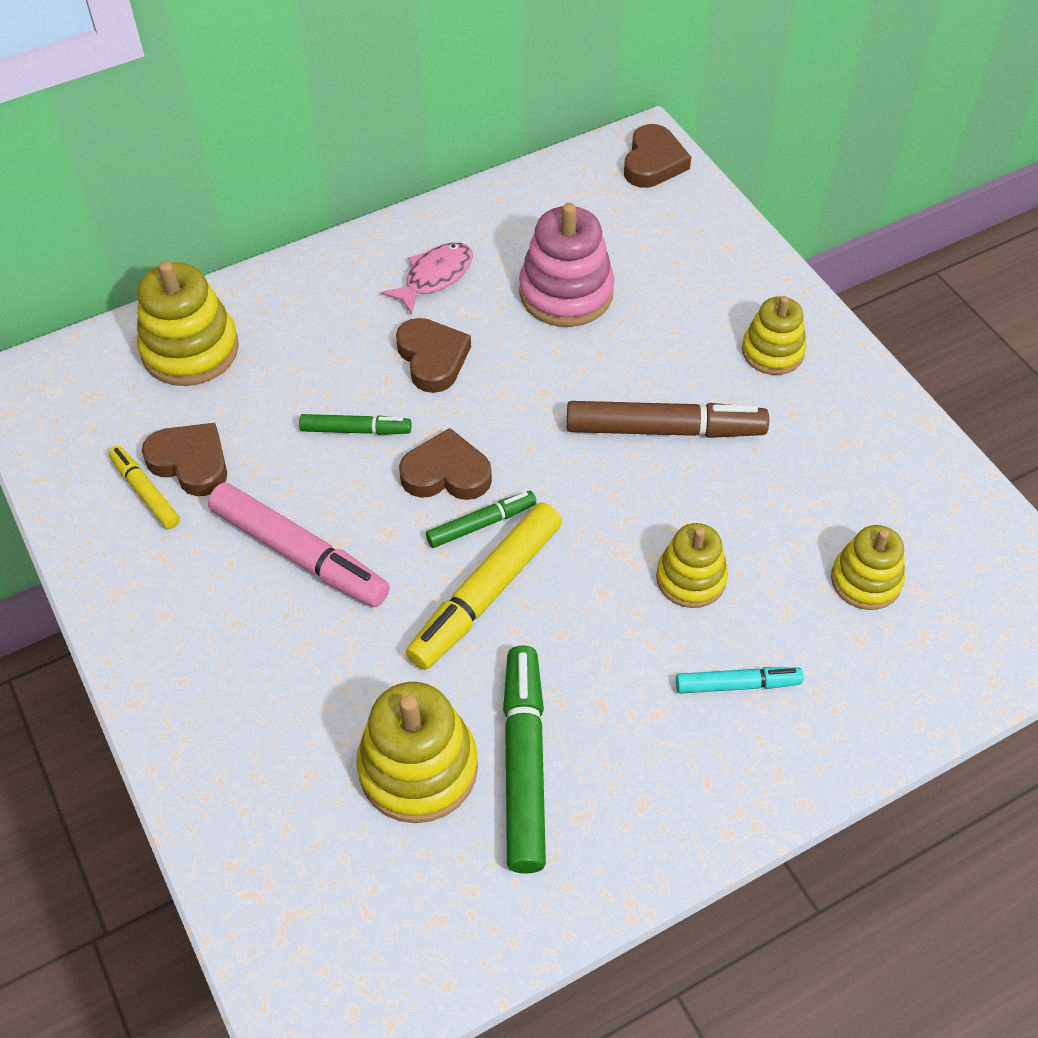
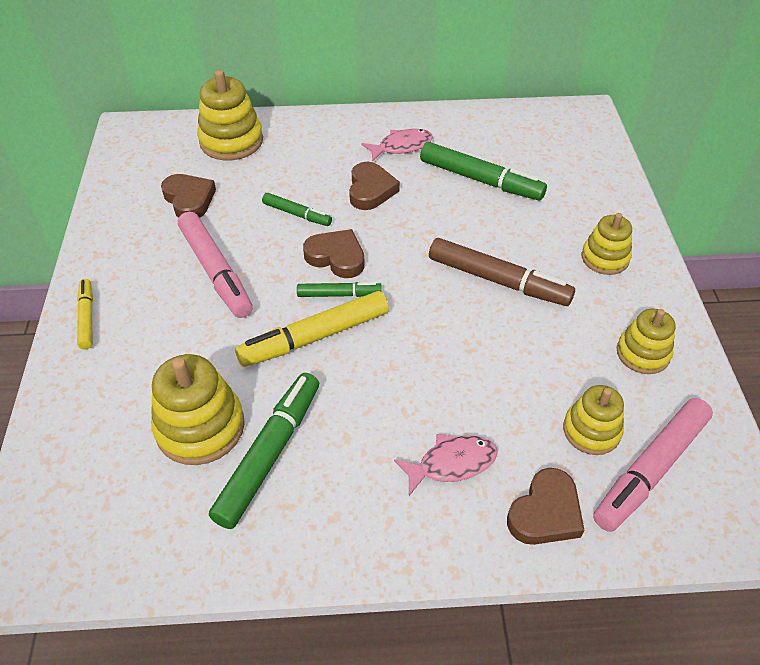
camera: 25 degrees right, 5 degrees down
yellow marker [109,446,180,529] -> yellow marker moved to [77,279,93,349]
pink stacking toy [519,203,614,327] -> green marker [420,142,547,200]
brown heart [624,124,691,188] -> brown heart moved to [507,468,584,545]
yellow stacking toy [656,523,728,608] -> yellow stacking toy moved to [617,309,676,374]
turquoise marker [676,667,803,694] -> pink fish [394,434,498,496]
none -> pink marker [593,398,713,532]

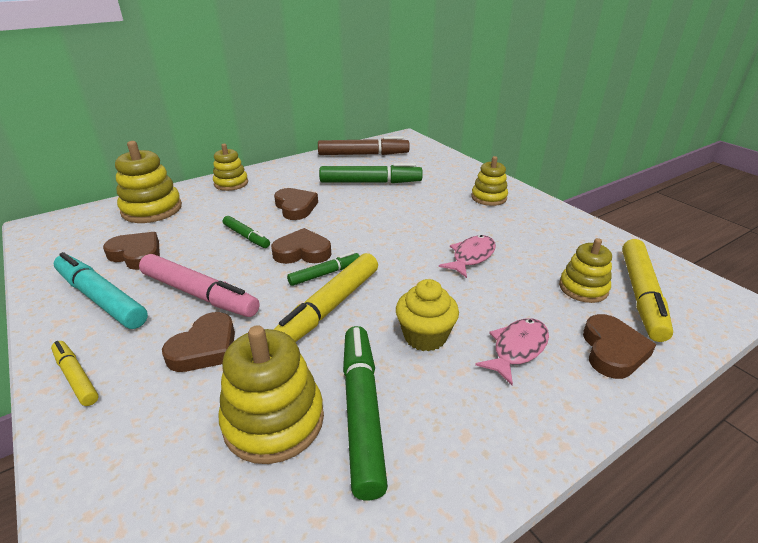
camera: 30 degrees left, 15 degrees down
green marker [262,193,332,226] -> green marker turned 45 degrees clockwise [223,216,270,248]
pink fish [361,129,433,162] -> pink fish moved to [439,235,496,278]
brown marker [429,238,575,306] -> brown marker moved to [318,136,410,155]
pink marker [593,398,713,532] -> yellow marker [622,239,673,342]
yellow stacking toy [617,309,676,374] -> yellow stacking toy moved to [213,144,248,191]
none -> turquoise marker [54,252,148,329]
none -> brown heart [162,312,235,372]
none -> yellow cupcake [396,279,459,352]

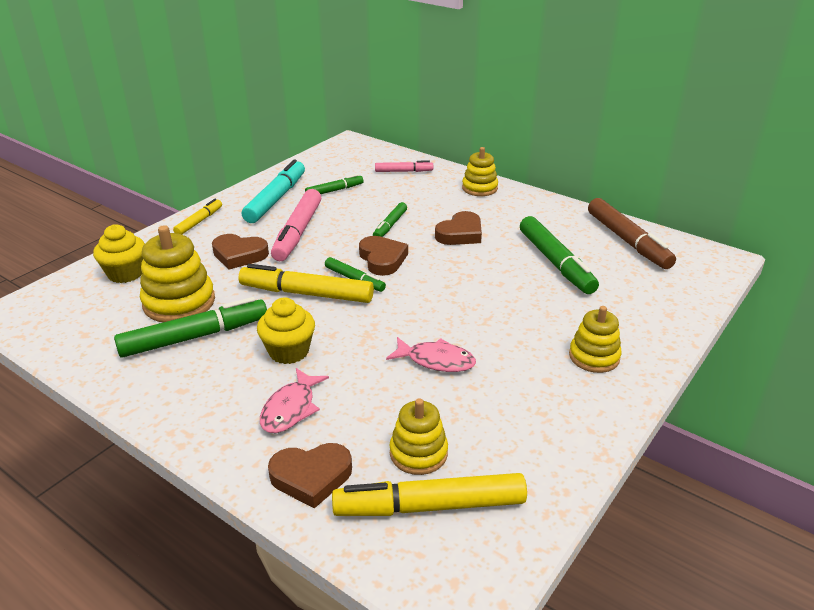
camera: 70 degrees right, 0 degrees up
brown heart [103,232,160,270] -> green marker [305,174,364,194]
yellow stacking toy [115,141,182,223] -> pink marker [375,161,433,172]
pink fish [475,318,549,385] -> pink fish turned 90 degrees clockwise [260,368,329,433]
none -> yellow cupcake [93,224,145,283]

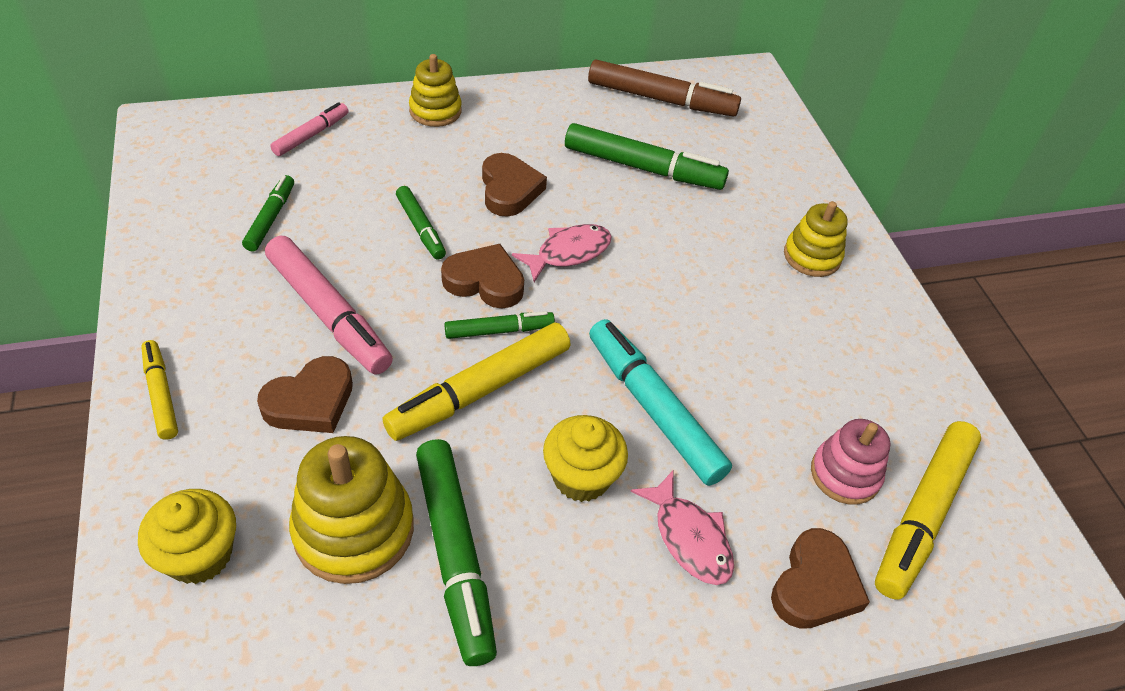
camera: 55 degrees left, 15 degrees up
green marker [114,297,267,358] -> green marker turned 150 degrees clockwise [416,439,497,666]
turquoise marker [242,159,305,223] -> turquoise marker moved to [589,319,732,486]
pink fish [386,337,476,372] -> pink fish moved to [512,224,612,282]
yellow stacking toy [389,398,448,475] -> pink stacking toy [811,419,891,505]

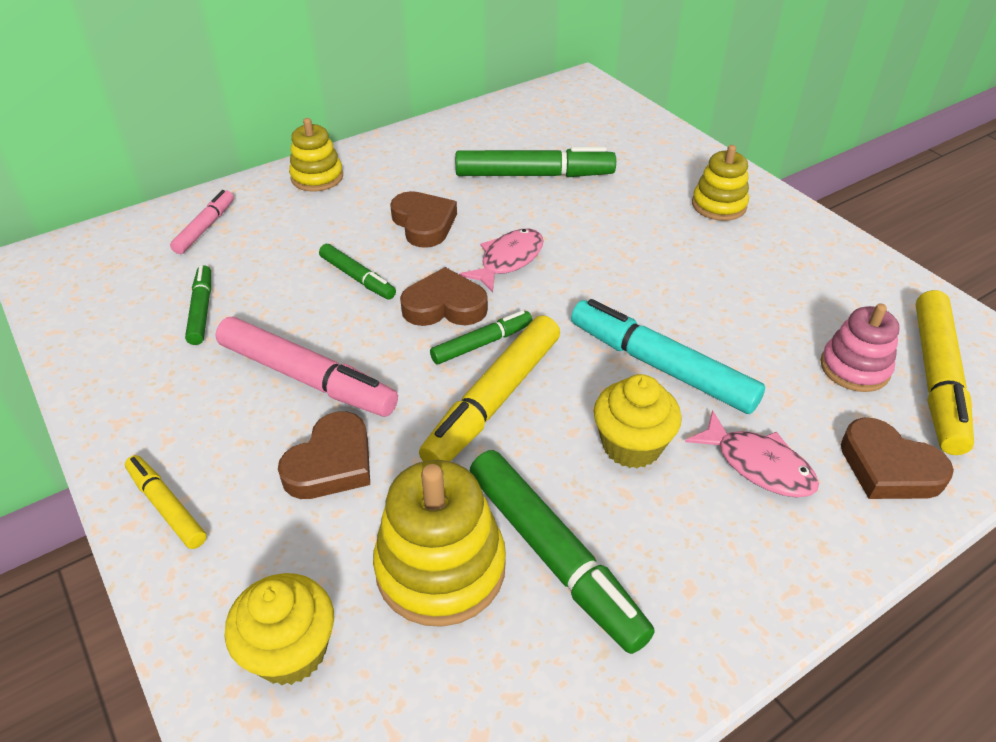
camera: 15 degrees left, 5 degrees down
brown marker [588,59,741,117] -> none
brown heart [771,528,870,629] -> brown heart turned 120 degrees clockwise [841,418,954,499]

